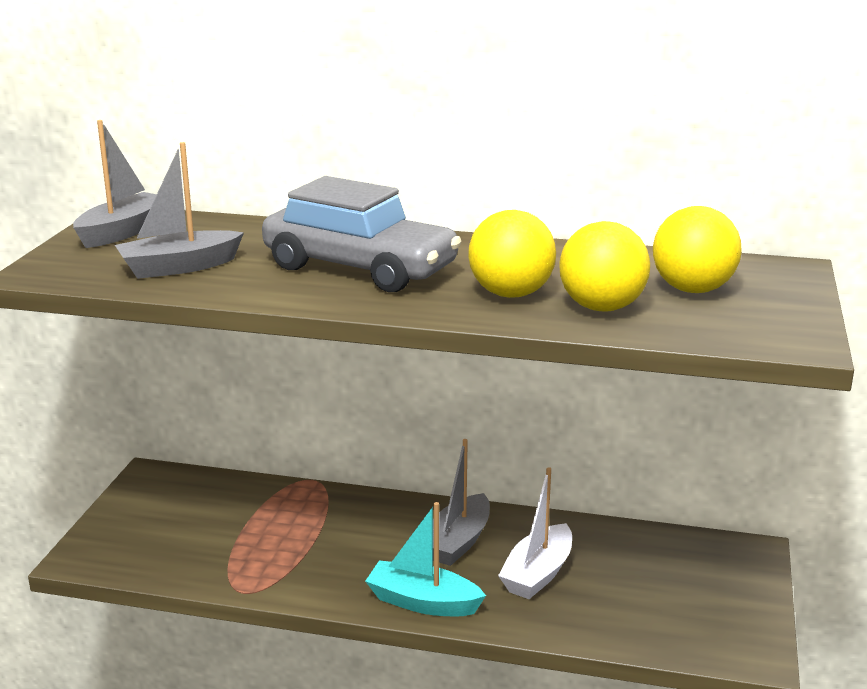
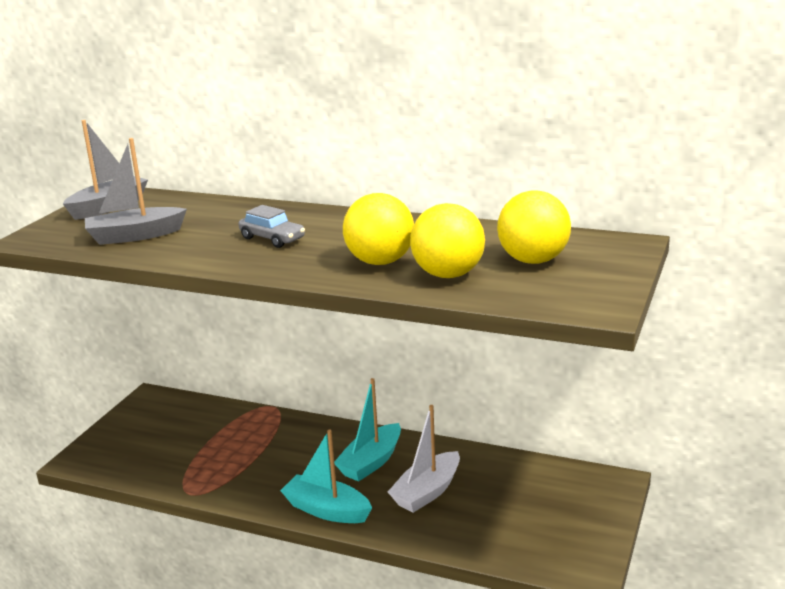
camera: 10 degrees right, 0 degrees up
grey car [262,176,461,292] -> grey car [239,205,305,248], size x0.45
grey boat [433,439,490,566] -> turquoise boat [334,378,401,481]

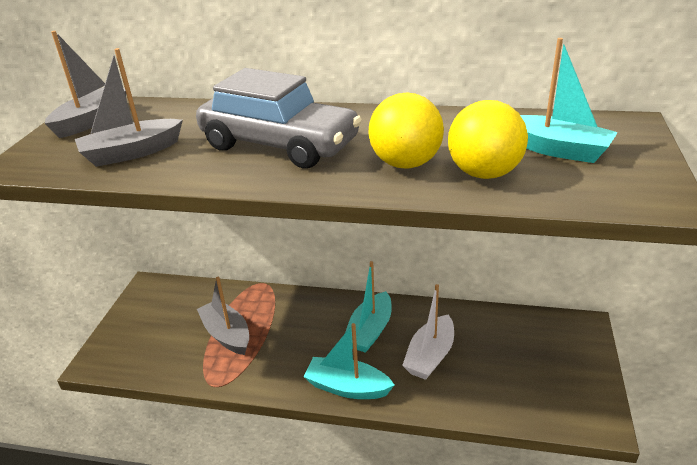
camera: 10 degrees left, 10 degrees up
grey car [239,205,305,248] -> grey car [196,68,362,168], size x2.22
yellow ball [497,190,571,264] -> turquoise boat [520,38,618,163]
none -> grey boat [197,277,249,355]

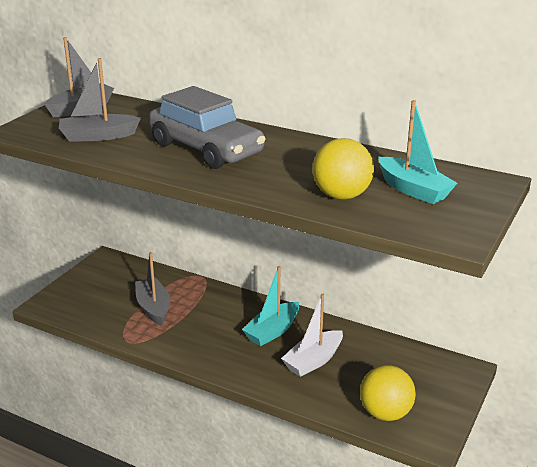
camera: 15 degrees right, 5 degrees down
turquoise boat [304,323,394,399] -> none
yellow ball [369,93,444,169] -> yellow ball moved to [360,365,416,421]

